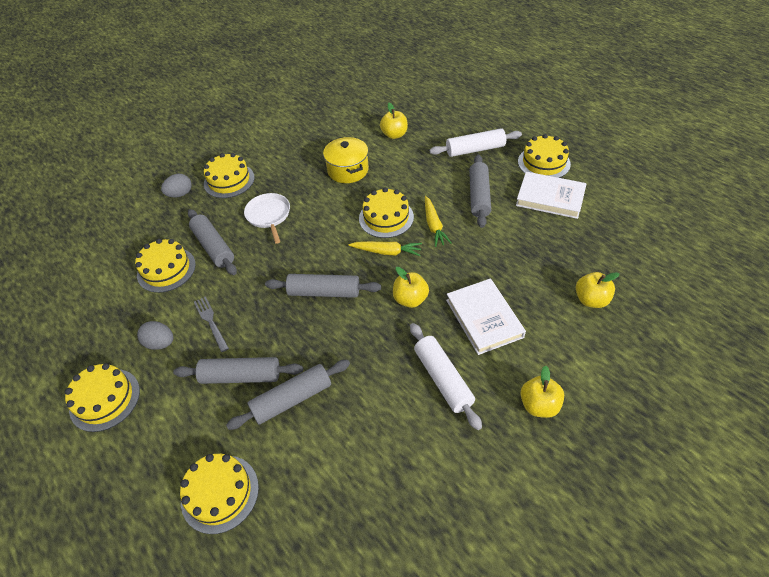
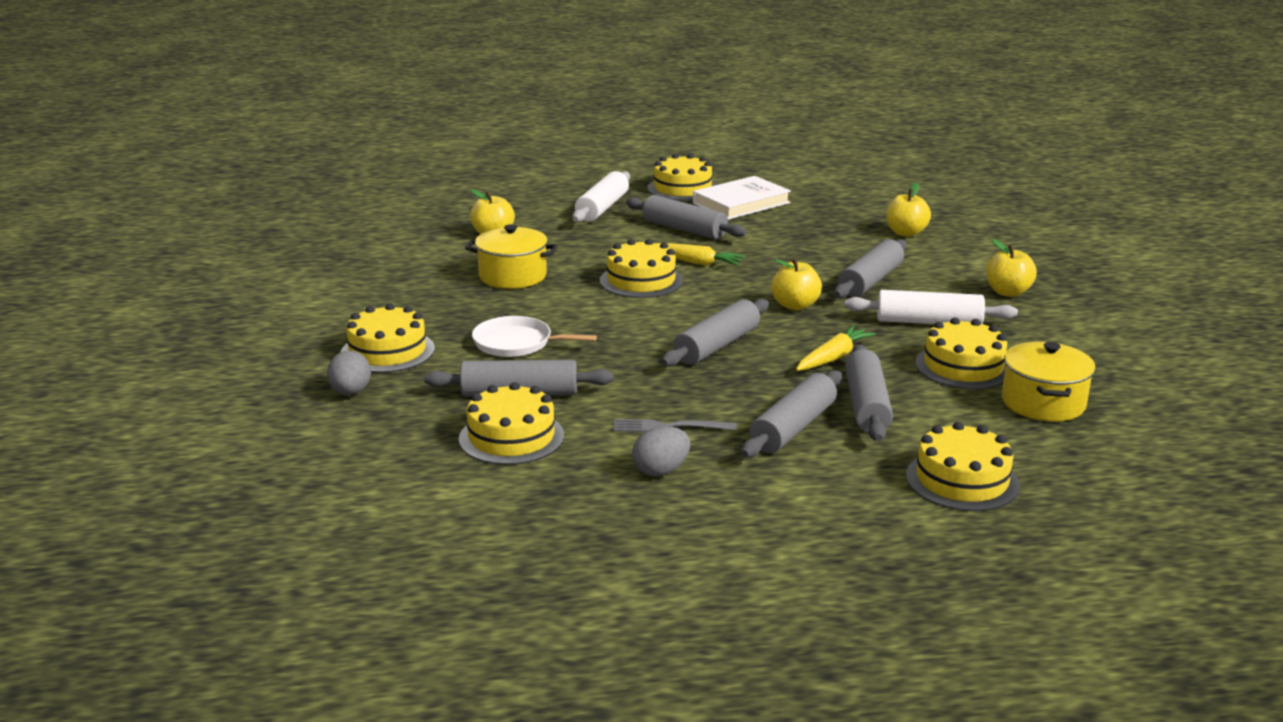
camera: 60 degrees left, 25 degrees down
yellow cake [65,363,140,432] -> yellow cake moved to [915,318,1007,389]
yellow carrot [349,241,422,256] -> yellow carrot moved to [796,326,876,371]
white book [446,278,526,355] -> grey rolling pin [834,239,907,298]
none -> yellow pot [1002,342,1096,421]

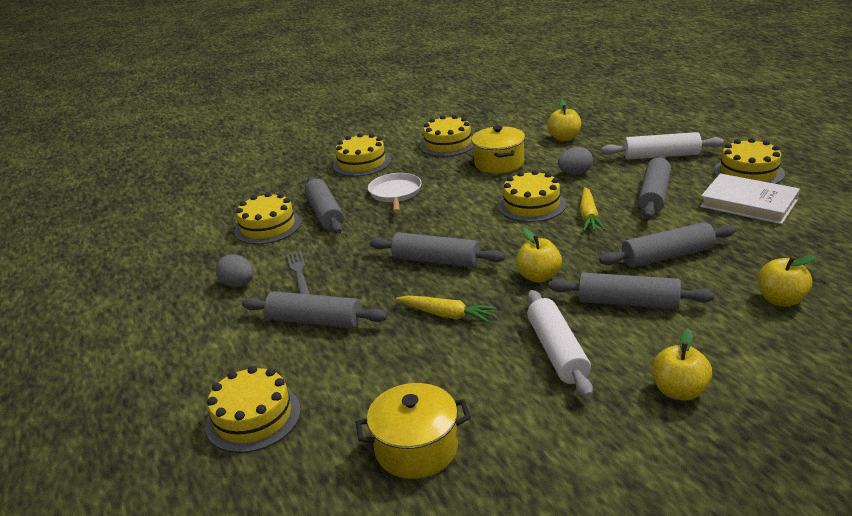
camera: 75 degrees right, 5 degrees up
grey egg [327,350,371,395] -> grey egg moved to [558,147,593,175]
grey rolling pin [845,345,893,441] -> grey rolling pin moved to [599,222,736,268]
yellow cake [915,318,1007,389] -> yellow cake moved to [420,115,473,157]

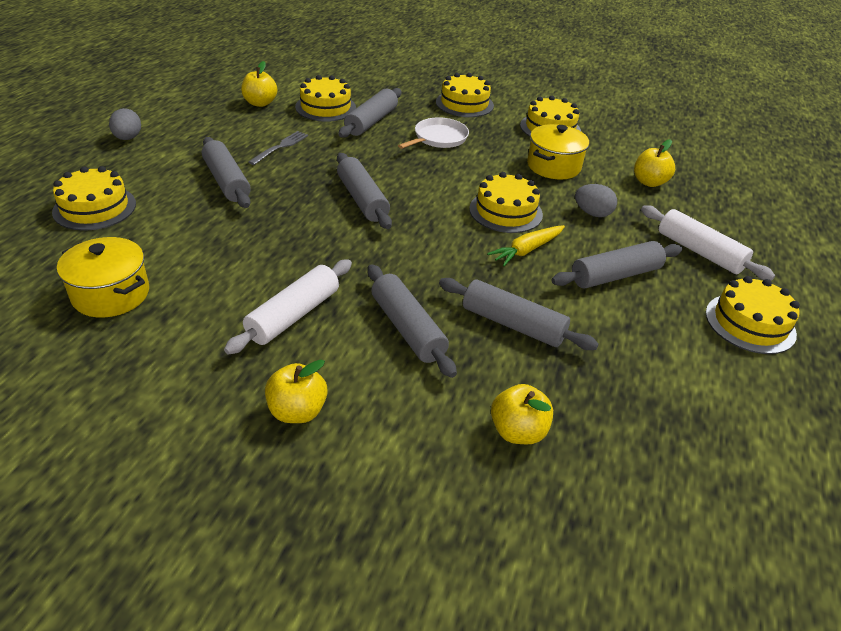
camera: 40 degrees right, 10 degrees up
grey egg [215,254,254,287] -> grey egg moved to [109,108,141,140]
yellow carrot [396,296,496,323] -> none
yellow apple [516,228,562,283] -> yellow apple moved to [241,61,277,107]
white book [700,173,800,224] -> none

